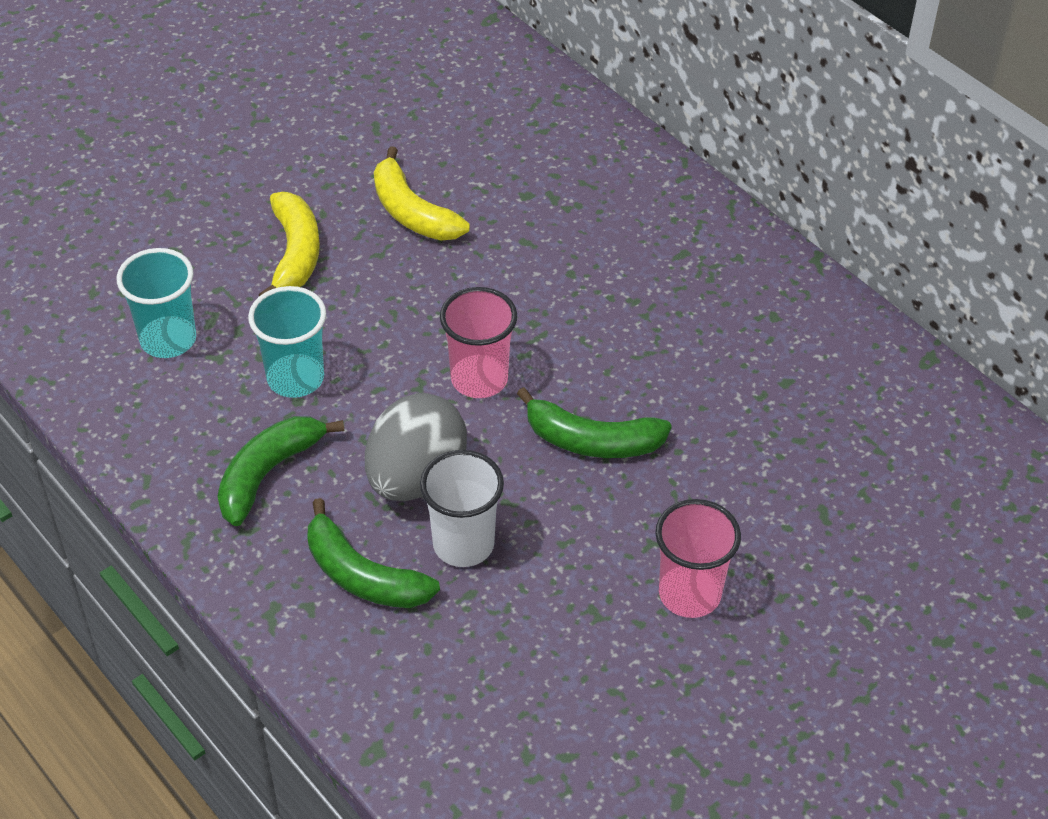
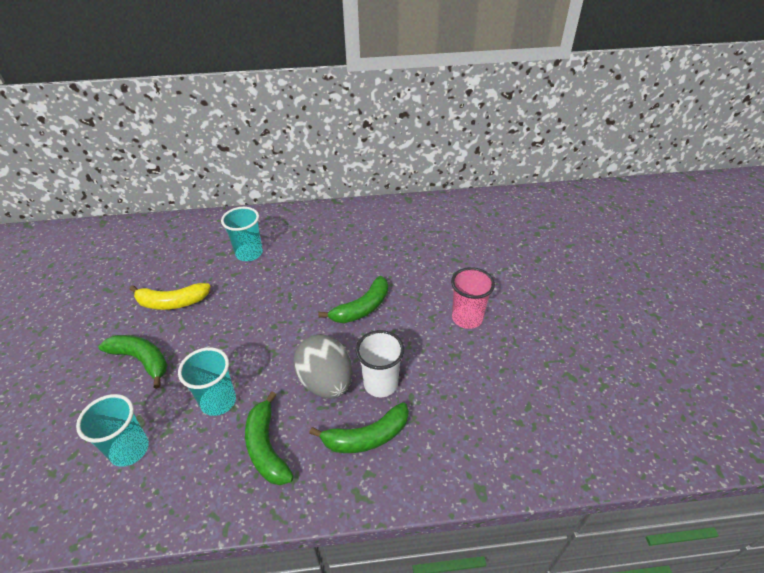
camera: 55 degrees left, 5 degrees down
yellow banana [259,192,320,296] -> green banana [98,335,167,389]
pink cup [440,287,517,398] -> none
none -> turquoise cup [221,207,263,261]

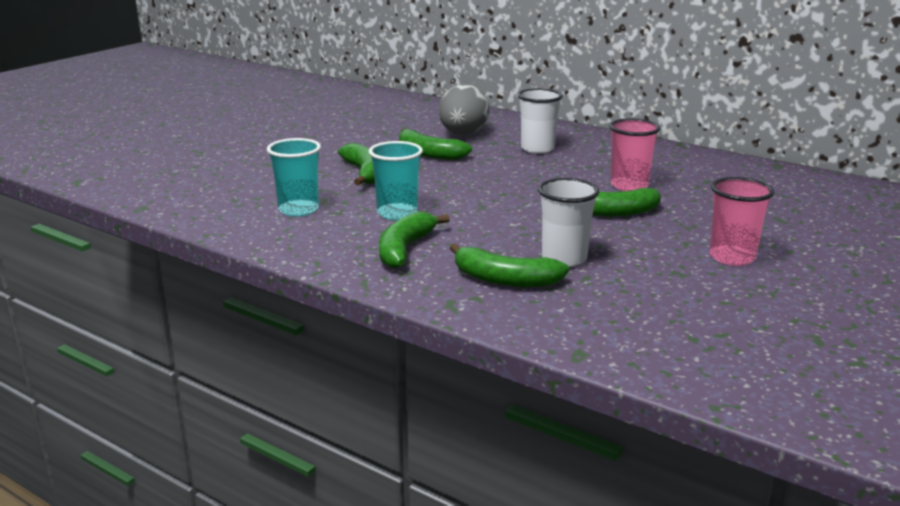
camera: 40 degrees right, 20 degrees down
yellow banana [130,283,211,310] -> green banana [399,129,472,160]
turquoise cup [221,207,263,261] -> white cup [518,88,563,154]
grey egg [293,334,352,398] -> grey egg moved to [439,84,489,135]
none -> pink cup [609,118,660,191]

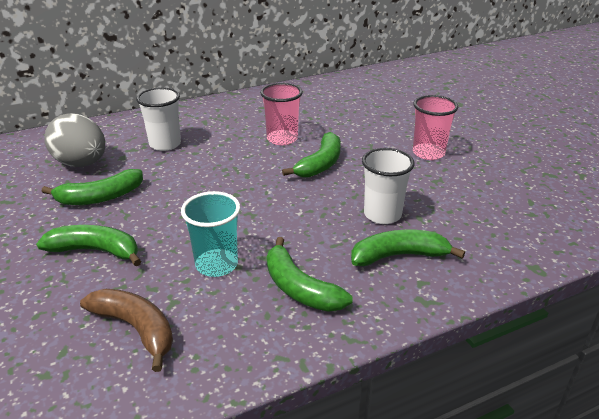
camera: 60 degrees left, 10 degrees up
turquoise cup [267,138,321,217] -> brown banana [80,289,173,372]
green banana [450,243,569,287] -> green banana turned 150 degrees counterclockwise [351,229,465,266]

